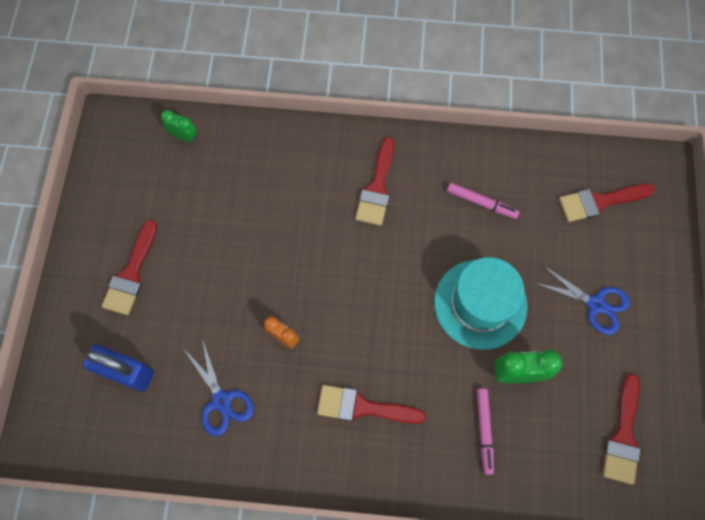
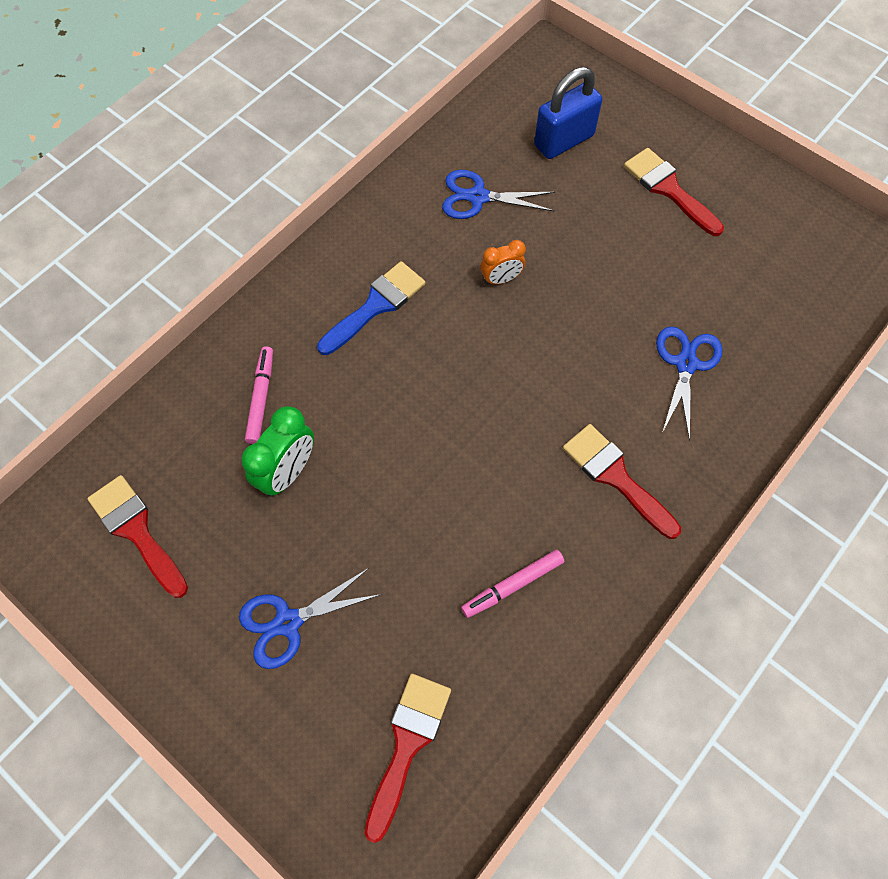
camera: 125 degrees right, 5 degrees down
green clock [161,110,197,142] -> none
red brush [317,385,426,424] -> blue brush [317,261,426,355]
turquoise hat [434,257,528,350] -> none
pink marker [477,388,494,475] -> pink marker turned 60 degrees clockwise [245,346,273,444]
none -> blue scissors [656,326,722,441]

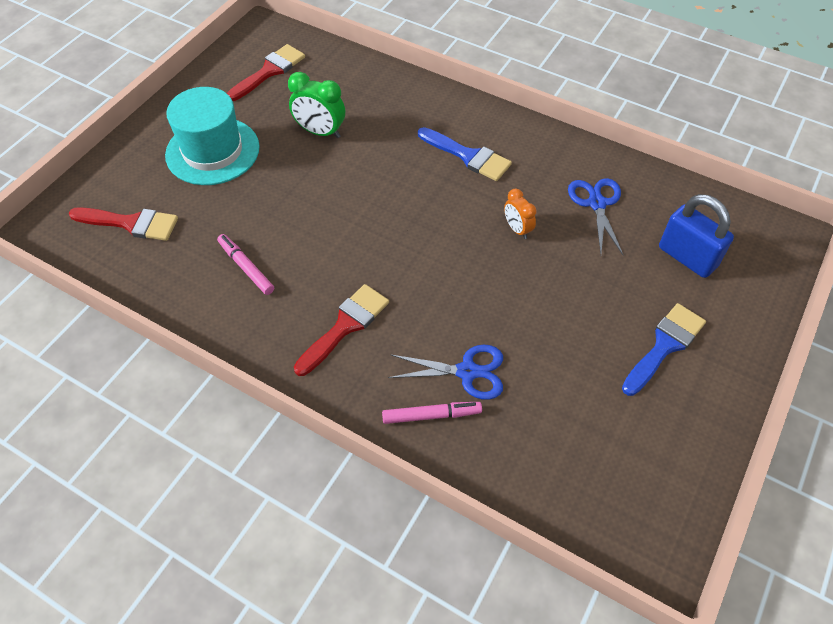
camera: 80 degrees right, 10 degrees down
blue scissors [239,568,381,669] -> turquoise hat [165,87,260,185]
pink marker [245,346,273,444] -> pink marker moved to [382,402,482,424]
red brush [624,148,724,236] -> blue brush [622,303,706,396]

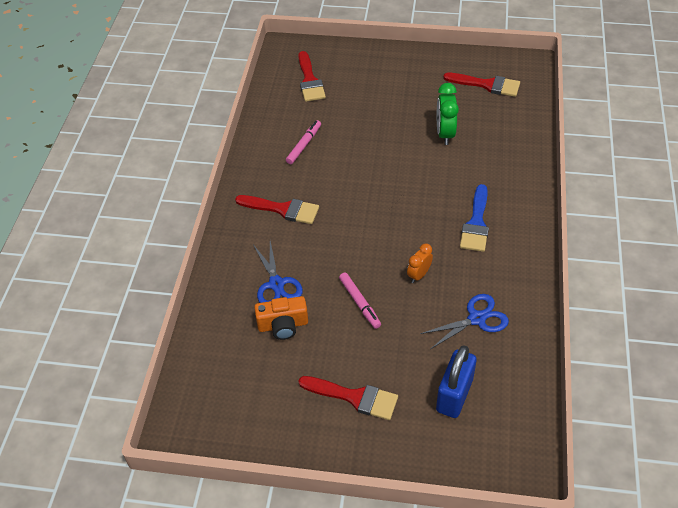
camera: 70 degrees right, 5 degrees down
turquoise hat [165,87,260,185] -> none
pink marker [382,402,482,424] -> pink marker moved to [339,273,381,329]
blue brush [622,303,706,396] -> red brush [298,376,398,420]
none -> orange camera [254,296,308,340]

